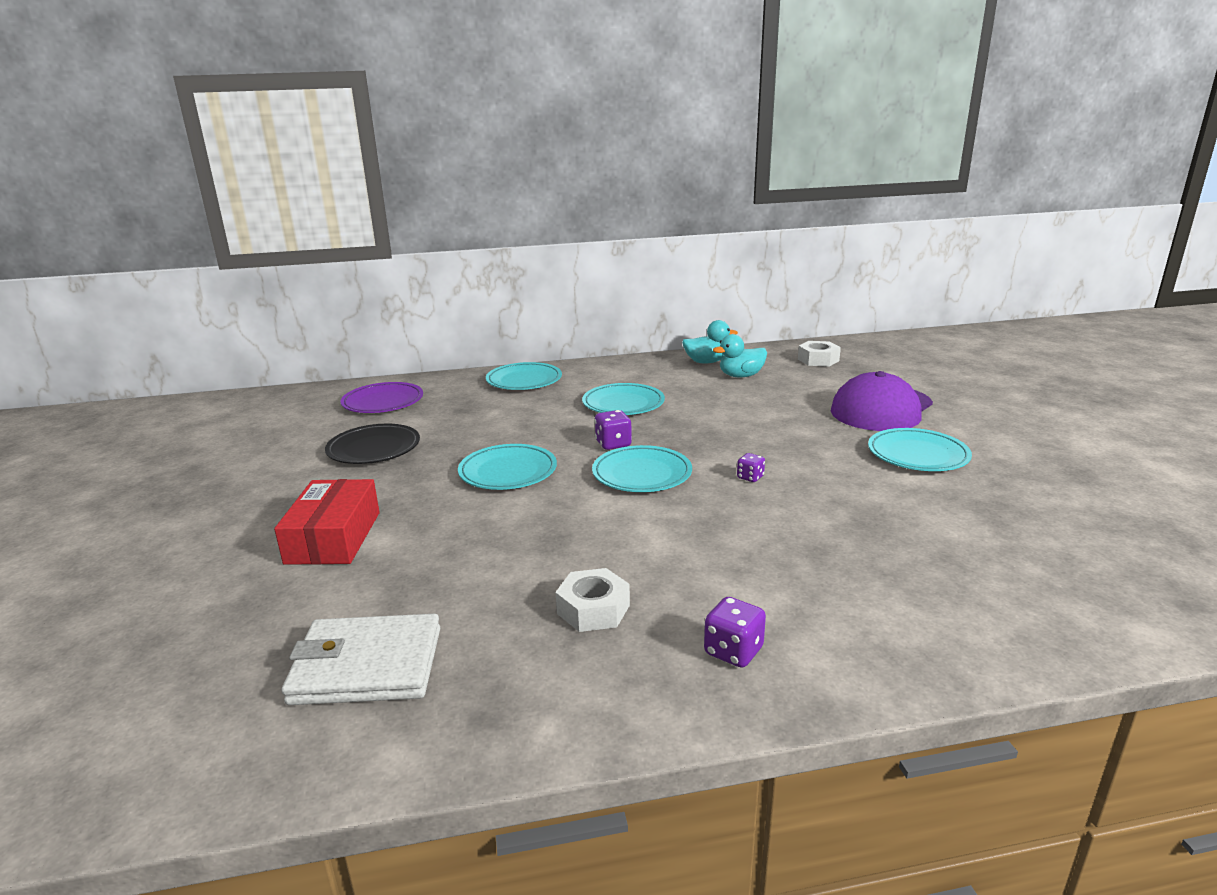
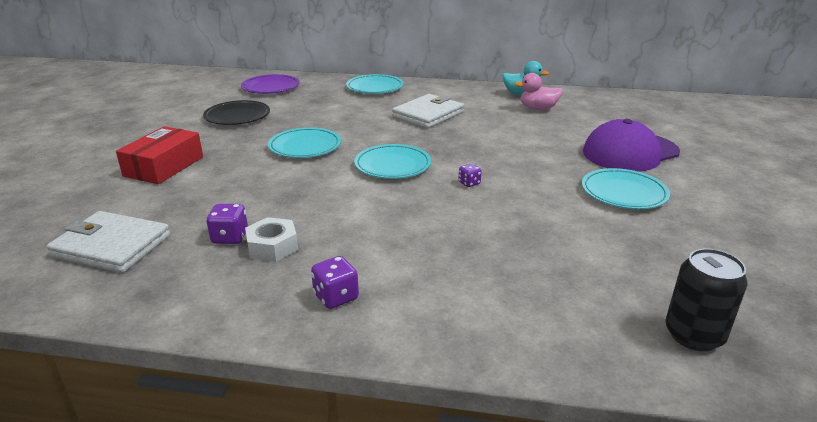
camera: 20 degrees right, 5 degrees up
turquoise plate [582,383,665,415] -> white wallet [392,94,464,128]
purple dice [595,410,632,450] -> purple dice moved to [206,204,248,244]
turquoise duck [713,334,767,377] -> pink duck [514,73,563,110]
white nut [798,341,841,367] -> none
none -> black can [665,249,748,351]

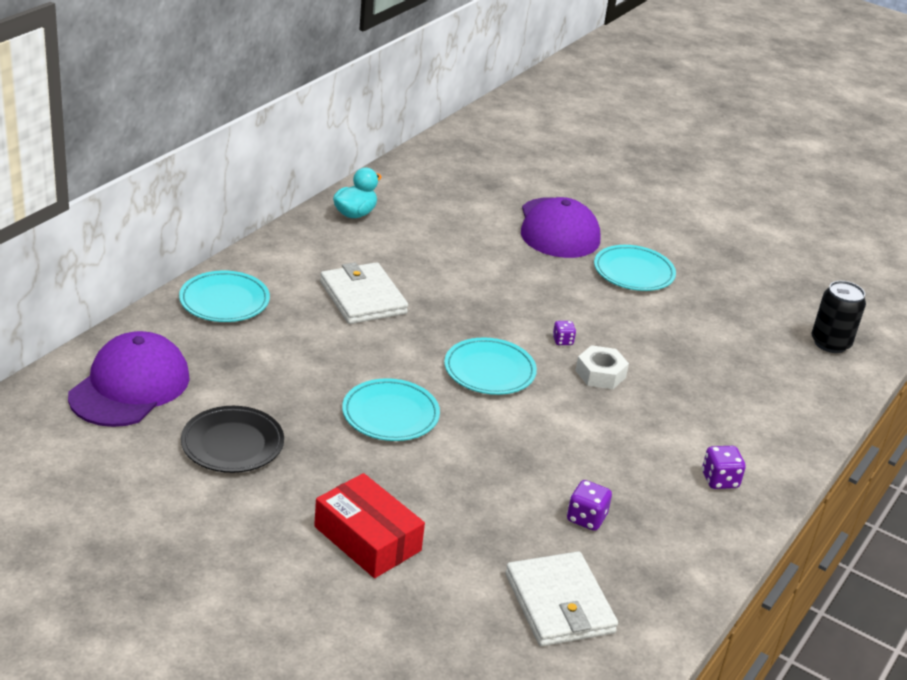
camera: 70 degrees left, 5 degrees up
white wallet [47,211,170,273] -> white wallet turned 60 degrees counterclockwise [506,551,618,646]
purple plate [241,74,300,94] -> purple cap [68,331,190,427]
white nut [245,217,298,262] -> white nut moved to [575,345,629,389]
pink duck [514,73,563,110] -> none

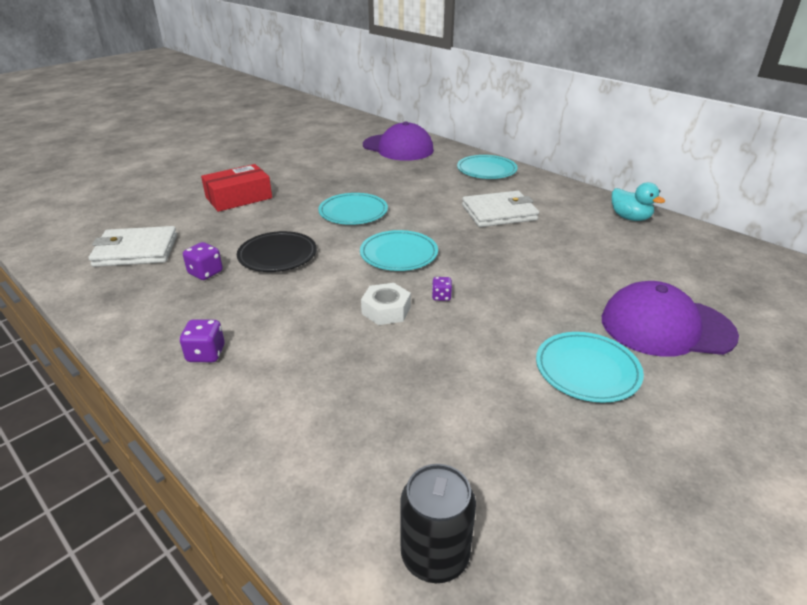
camera: 105 degrees right, 0 degrees up
black plate [181,406,284,473] -> black plate moved to [237,231,317,272]

